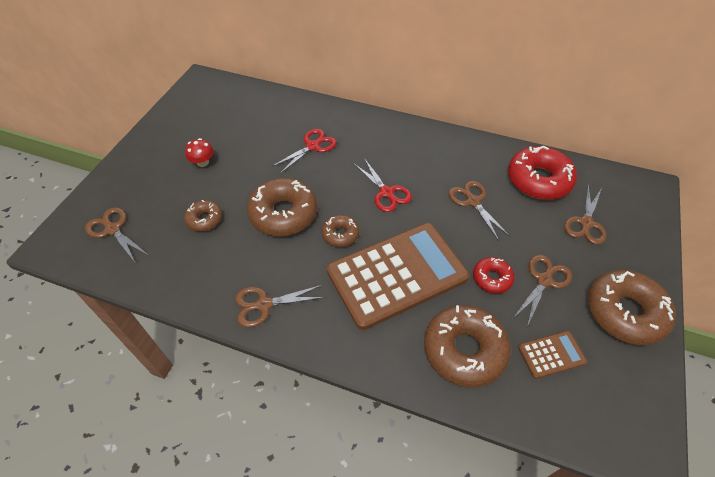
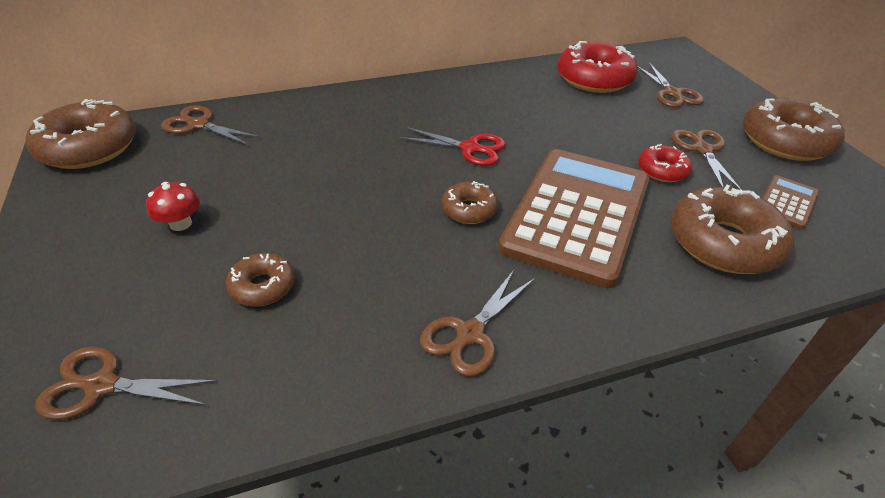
camera: 40 degrees left, 10 degrees down
brown donut [247,178,318,236] -> brown donut moved to [26,99,136,169]
red scissors [272,129,336,174] -> none
brown scissors [448,181,510,241] -> brown scissors moved to [161,105,260,145]

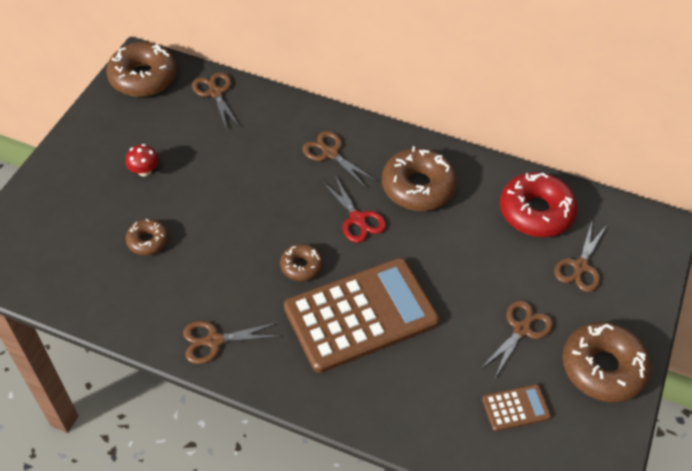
camera: 40 degrees right, 10 degrees up
brown scissors [35,347,218,420] -> brown scissors moved to [303,131,376,188]
red donut [638,144,693,182] -> none
brown donut [670,185,794,274] -> brown donut moved to [382,146,457,211]

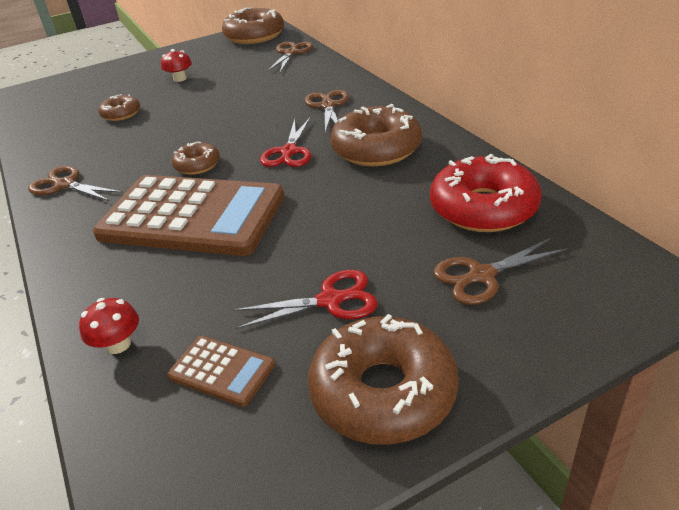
camera: 45 degrees right, 15 degrees down
brown scissors [480,300,553,378] -> red scissors [234,270,378,329]
none -> red mushroom [79,298,139,354]

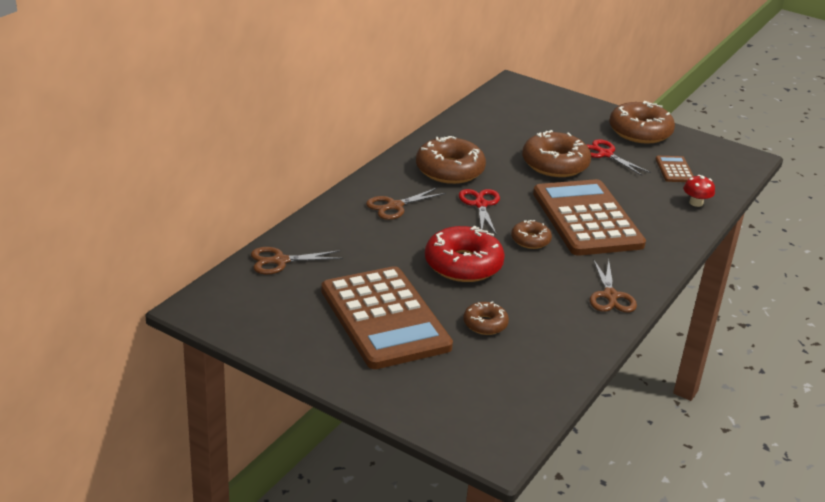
camera: 125 degrees left, 5 degrees down
red mushroom [161,49,192,82] -> brown calculator [321,266,453,369]
brown donut [222,7,284,44] -> brown donut moved to [522,130,591,177]
red scissors [260,118,311,167] -> red scissors turned 75 degrees counterclockwise [459,189,500,234]
red donut [430,154,542,232] -> red donut moved to [425,226,505,282]
brown scissors [433,238,567,305] -> none

